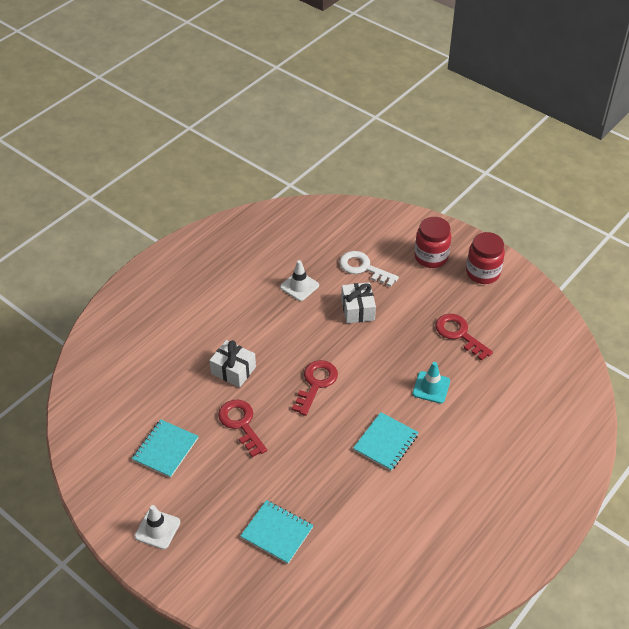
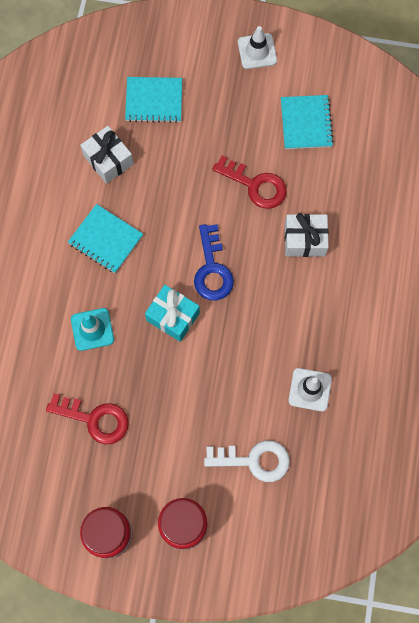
camera: 150 degrees right, 25 degrees up
red key [292,360,338,416] -> blue key [194,224,234,300]
white gift [341,282,376,323] -> white gift moved to [80,126,134,184]
turquoise notebook [353,412,419,471] -> turquoise notebook turned 60 degrees counterclockwise [68,204,143,273]
none -> turquoise gift [145,285,200,342]

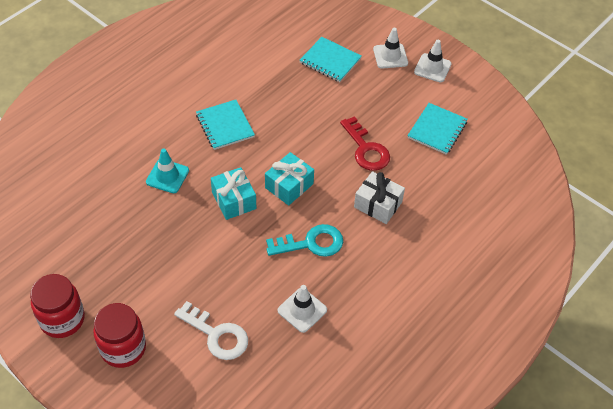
camera: 30 degrees right, 20 degrees down
red key [46,393,129,445] -> none
white gift [80,126,134,184] -> none
blue key [194,224,234,300] -> turquoise gift [265,152,314,205]
none -> turquoise key [266,224,343,257]
none -> white traffic cone [373,28,408,69]

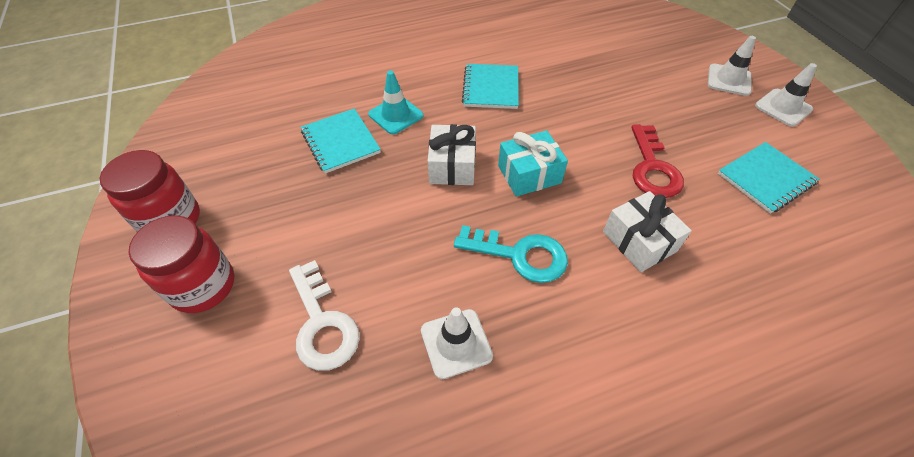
camera: 30 degrees right, 0 degrees up
turquoise gift [211,167,256,220] -> white gift [428,124,476,185]
turquoise notebook [299,37,362,82] -> turquoise notebook moved to [301,108,381,174]

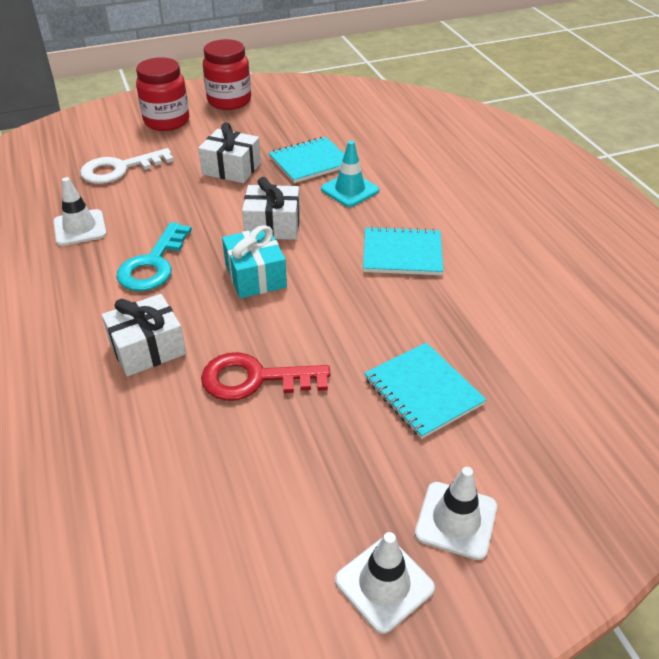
camera: 90 degrees right, 10 degrees down
turquoise notebook [718,142,820,214] -> turquoise notebook moved to [364,342,486,439]
none -> white gift [198,122,261,183]

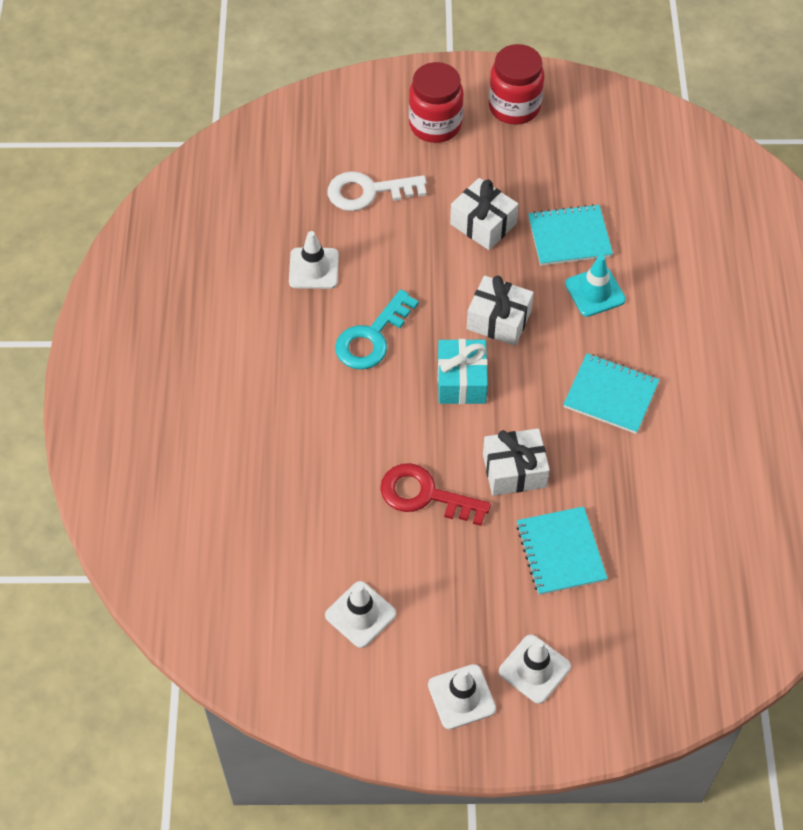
camera: 20 degrees right, 15 degrees up
white gift [102,294,186,376] -> white gift moved to [483,428,550,496]
none -> white traffic cone [325,581,396,648]

